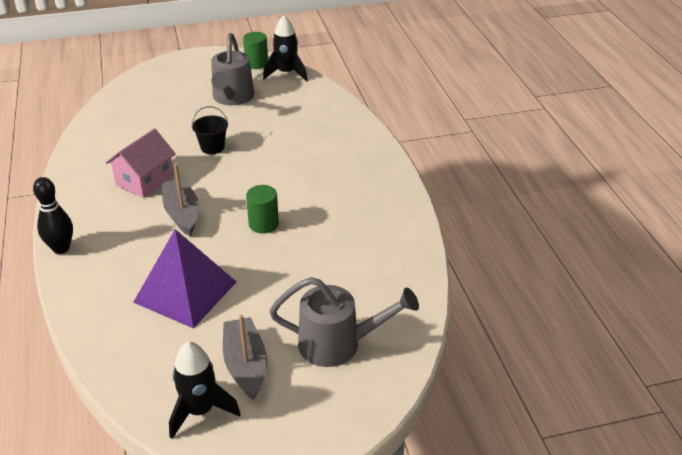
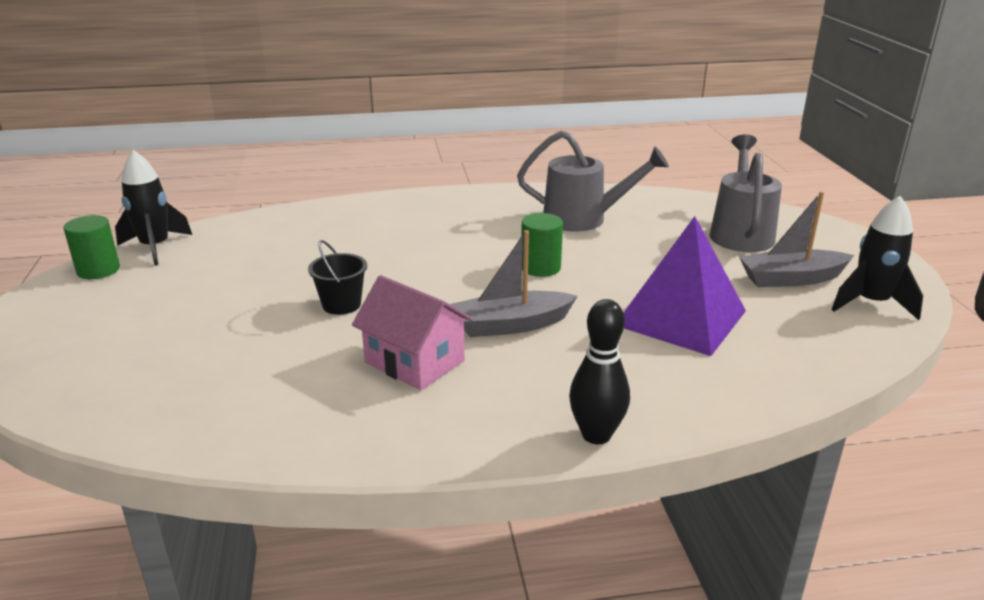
camera: 85 degrees left, 10 degrees down
grey watering can [211,33,254,105] -> grey watering can moved to [517,131,669,232]

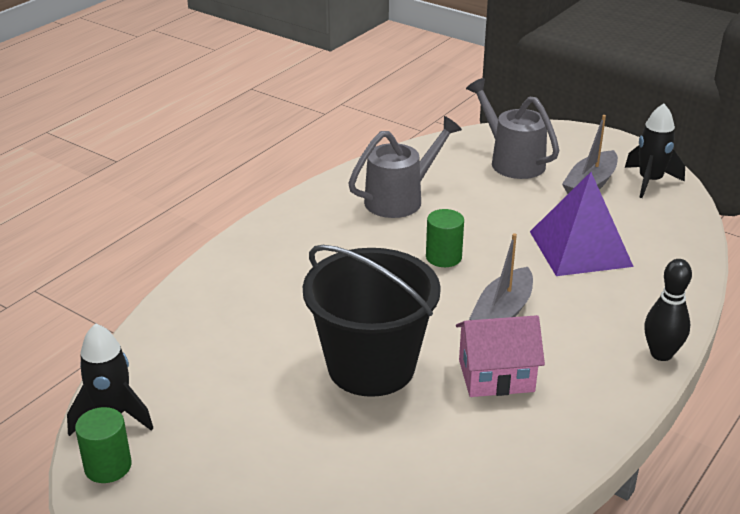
camera: 45 degrees left, 5 degrees up
black bucket [308,240,367,315] -> black bucket [303,245,441,397], size x2.39

